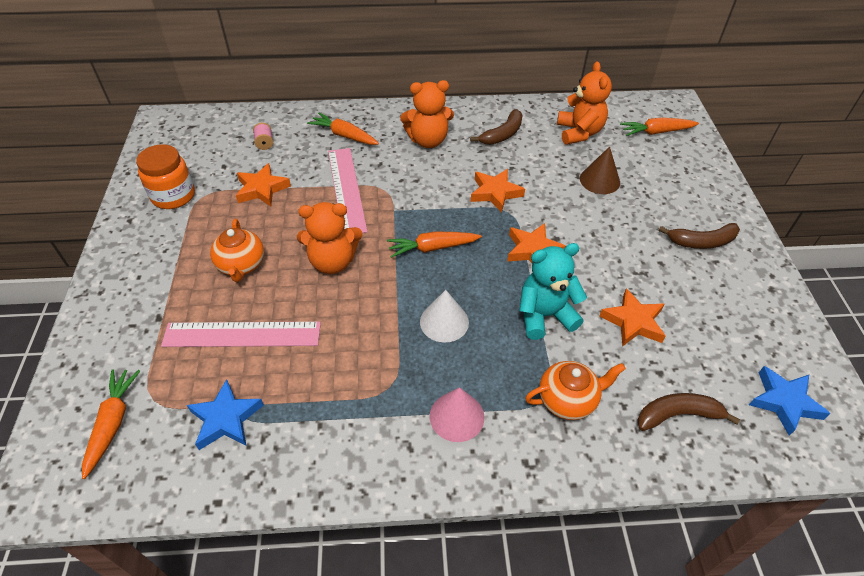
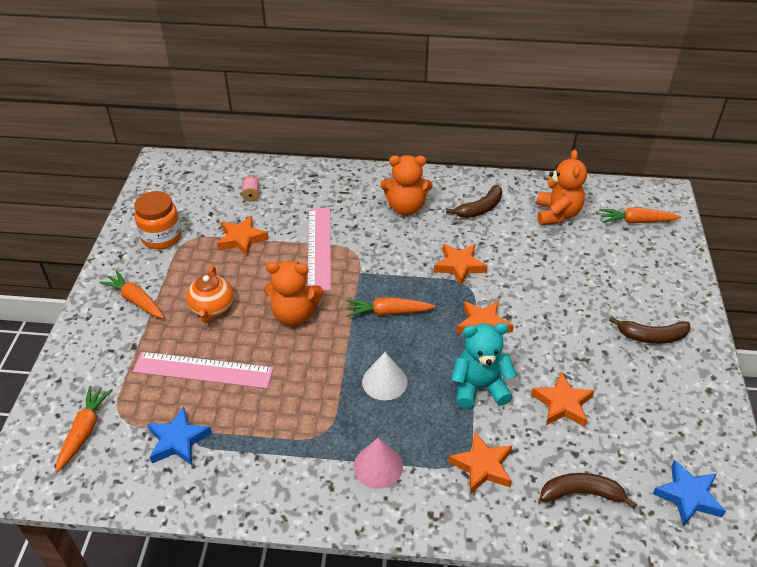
camera: 10 degrees right, 5 degrees down
orange carrot [307,113,379,145] -> orange carrot moved to [99,270,164,318]
orange teapot [525,361,626,420] -> orange star [448,431,512,494]
brown cone [580,147,620,194] -> none

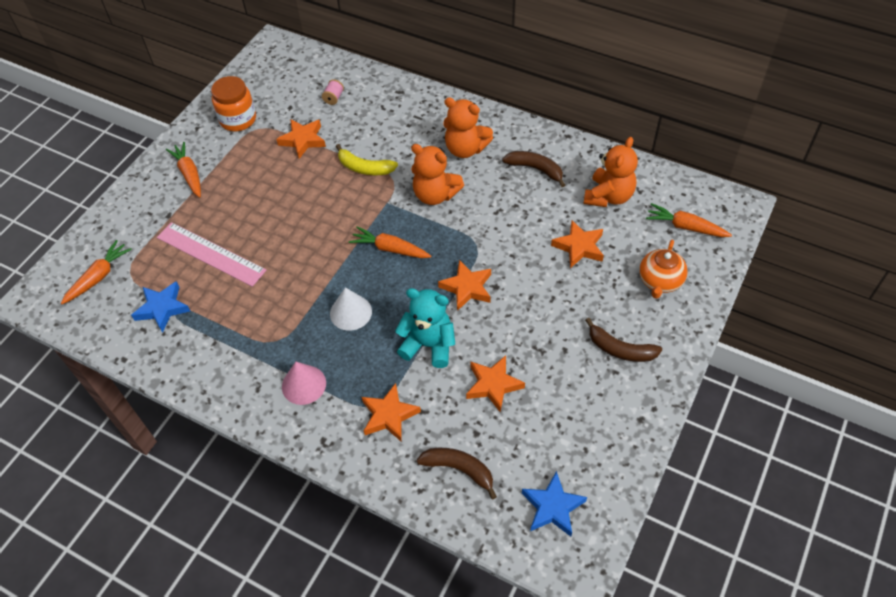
camera: 25 degrees right, 10 degrees up
orange teapot [186,266,234,323] -> orange teapot moved to [639,240,688,299]
orange teddy bear [264,261,323,326] -> orange teddy bear moved to [411,144,464,205]
pink ruler [308,208,331,291] -> yellow banana [336,144,398,175]
orange star [434,244,488,286] -> orange star moved to [551,220,604,268]
brown banana [446,185,502,218] -> brown banana turned 135 degrees counterclockwise [502,151,565,187]

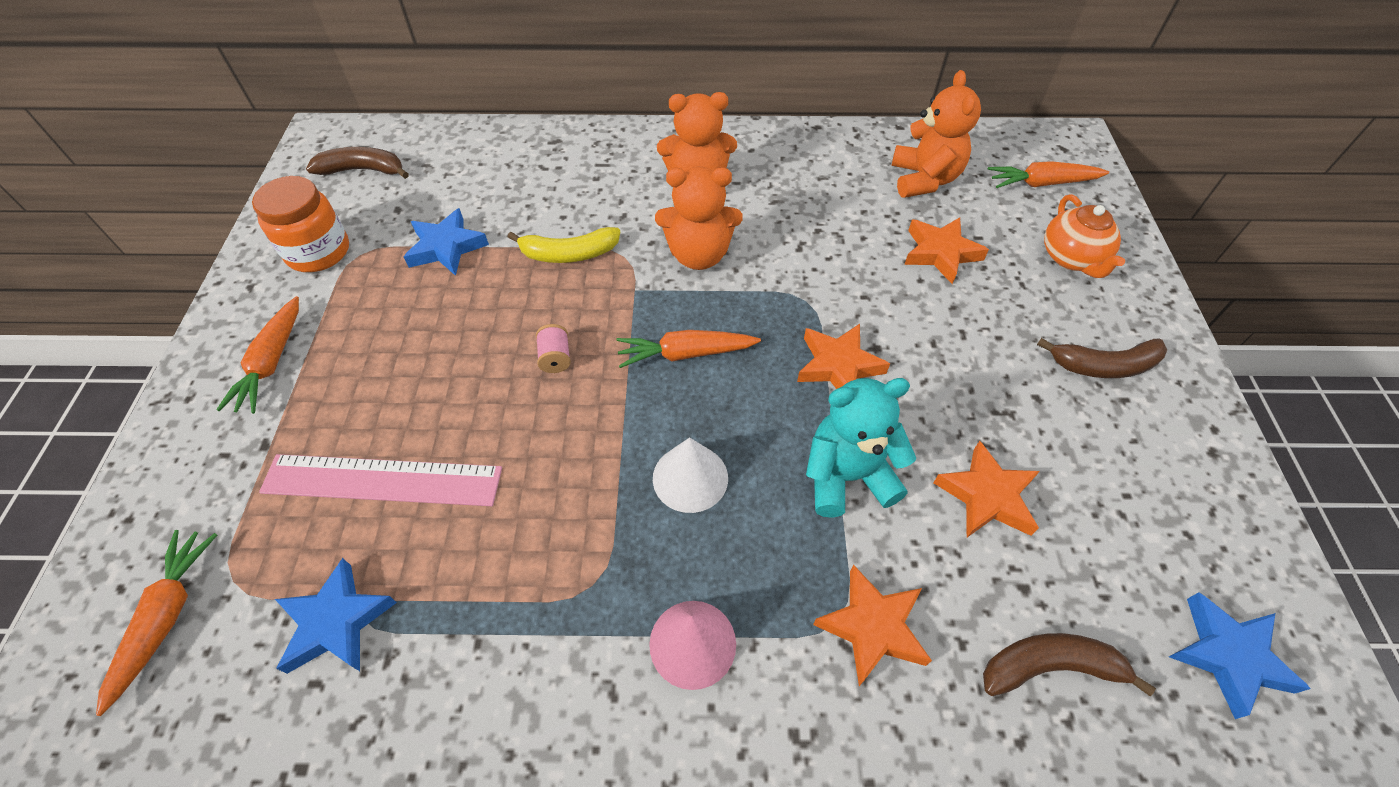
camera: 30 degrees left, 0 degrees up
orange carrot [166,142,201,198] -> orange carrot turned 120 degrees counterclockwise [216,296,299,414]
orange star [276,119,326,159] -> blue star [404,208,489,276]
pink spool [322,79,344,105] -> pink spool moved to [536,324,571,373]
brown banana [502,151,565,187] -> brown banana moved to [306,147,409,179]

